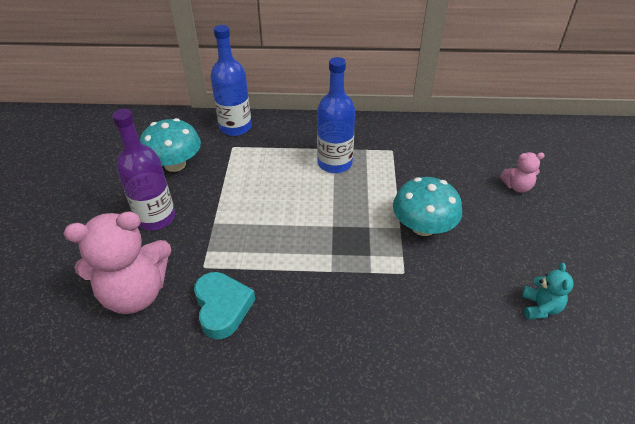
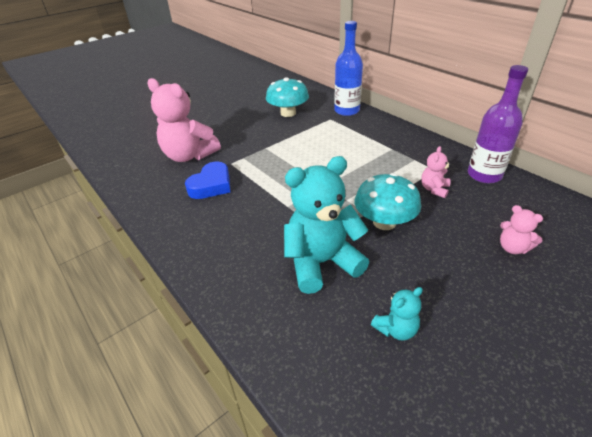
camera: 50 degrees right, 5 degrees down
purple bottle [112,109,175,231] -> purple bottle moved to [468,65,528,183]
turquoise heart [194,272,255,339] -> blue heart [185,161,231,199]
blue bottle [317,57,355,173] -> none
none -> turquoise teddy bear [284,156,369,294]
none -> pink teddy bear [421,146,451,198]

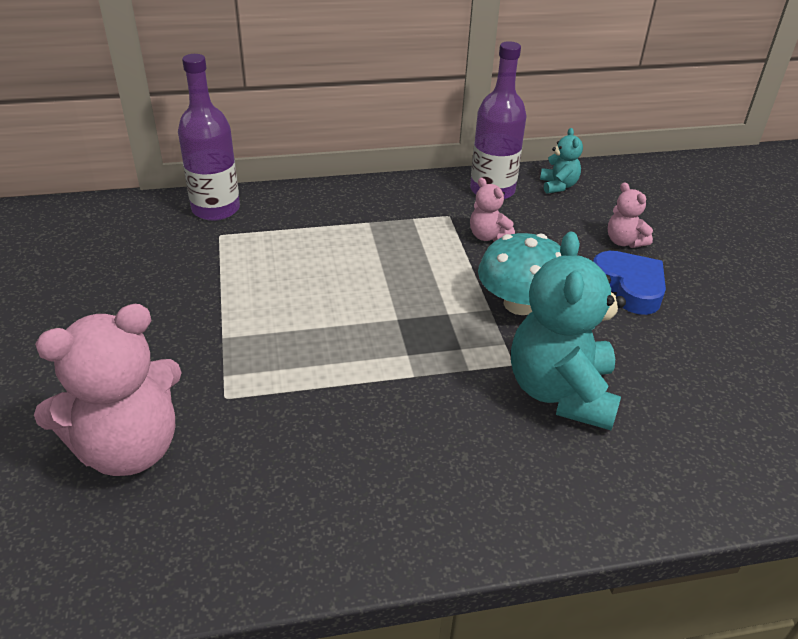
camera: 65 degrees left, 0 degrees up
blue heart [185,161,231,199] -> blue heart moved to [593,251,666,315]
turquoise mushroom [266,77,309,117] -> none
blue bottle [334,21,363,116] -> purple bottle [178,54,240,221]
turquoise teddy bear [371,287,423,341] -> turquoise teddy bear moved to [540,128,583,194]
pink teddy bear [500,205,543,254] -> pink teddy bear turned 75 degrees clockwise [608,182,653,248]

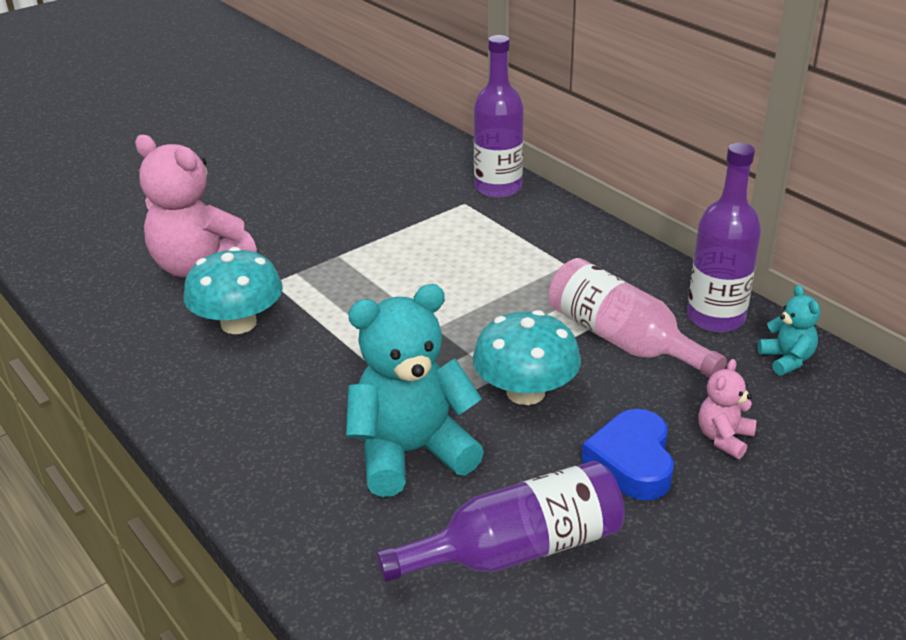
camera: 65 degrees right, 5 degrees down
pink teddy bear [470,178,515,242] -> pink bottle [549,258,727,378]
turquoise teddy bear [540,128,583,194] -> turquoise teddy bear turned 75 degrees counterclockwise [757,285,820,376]
blue heart [593,251,666,315] -> blue heart turned 150 degrees clockwise [582,409,674,501]
none -> turquoise mushroom [184,247,283,334]
none -> purple bottle [376,461,625,582]

